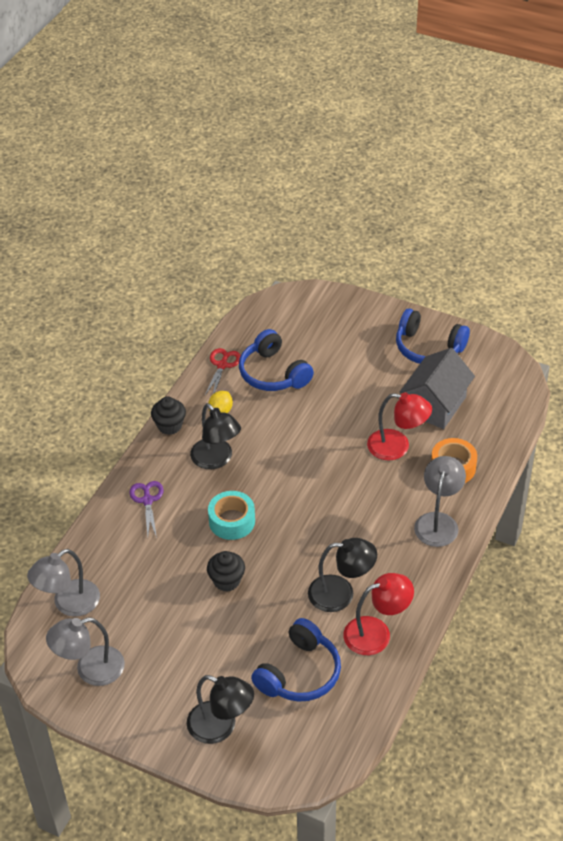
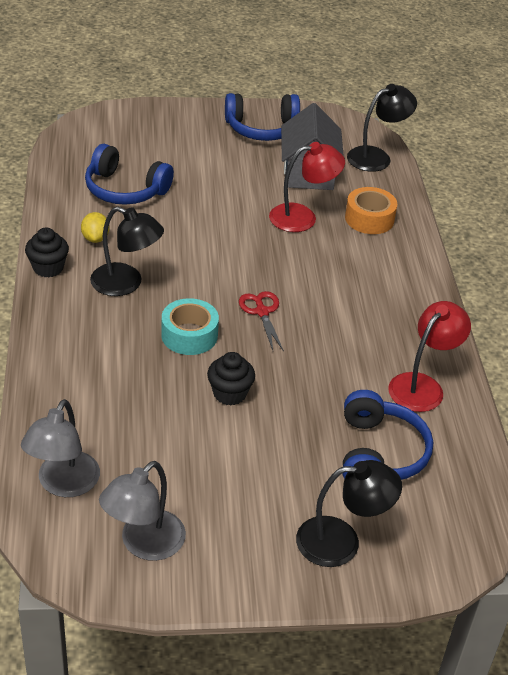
camera: 35 degrees left, 5 degrees down
purple scissors [130,481,164,538] -> none
red scissors [205,348,241,395] -> red scissors moved to [239,291,284,352]
black lamp [308,538,377,612] -> black lamp moved to [347,84,417,172]
grey lamp [414,456,466,547] -> none

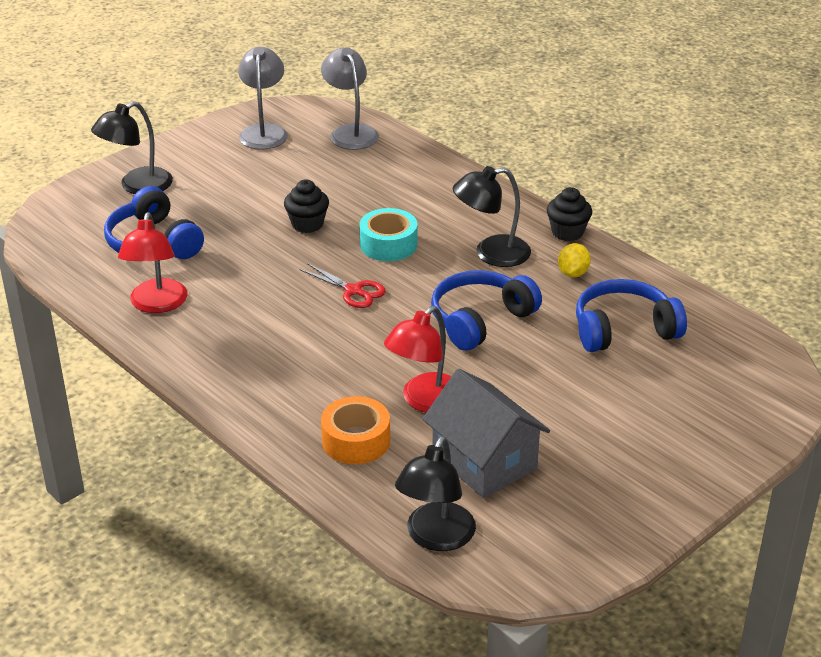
camera: 145 degrees right, 5 degrees down
yellow lemon [81,212,110,243] -> yellow lemon turned 60 degrees clockwise [558,243,591,277]
blue headphones [225,93,300,141] -> blue headphones moved to [431,270,542,351]

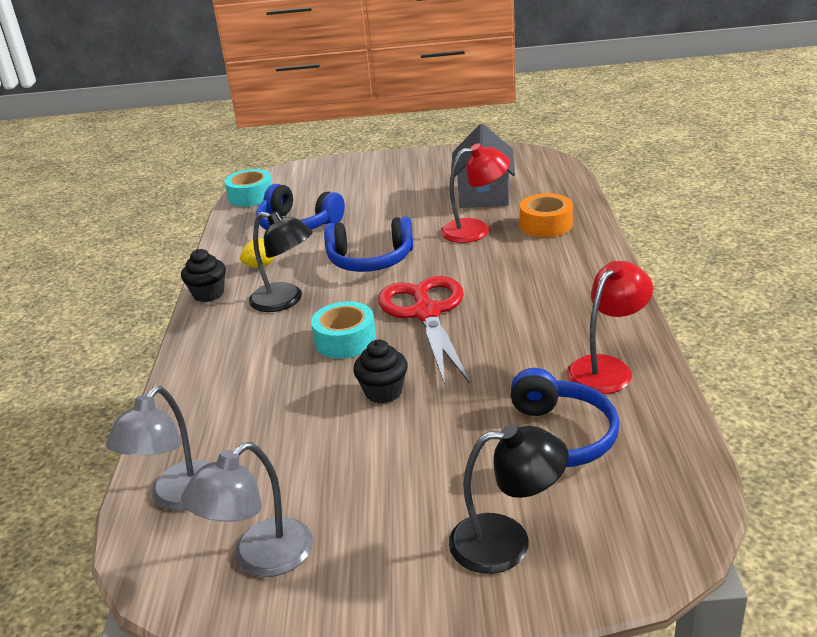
camera: 135 degrees left, 5 degrees down
red scissors [300,263,386,308] -> red scissors [378,276,470,385], size x1.96
black lamp [395,436,476,551] -> none
none -> turquoise tape [225,169,272,207]

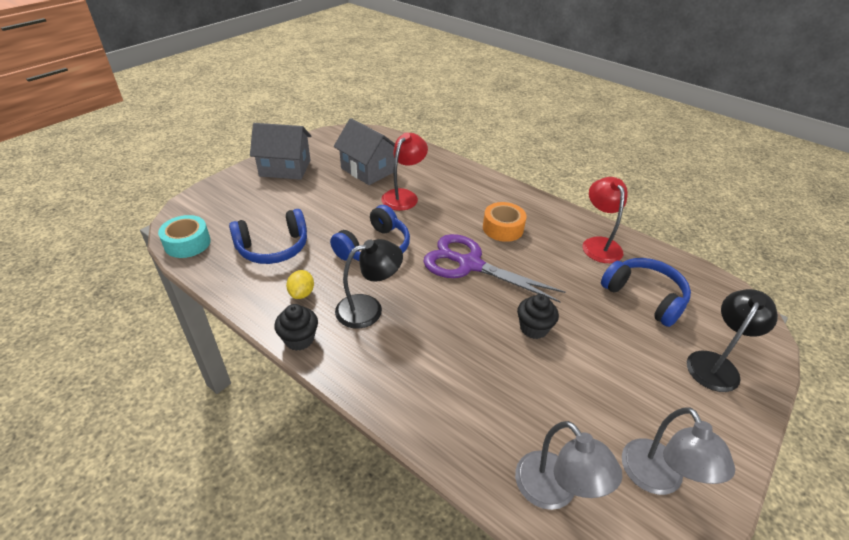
camera: 55 degrees left, 10 degrees up
turquoise tape [311,301,376,359] -> none
red scissors [378,276,470,385] -> purple scissors [423,234,565,303]
orange tape [520,193,573,237] -> orange tape moved to [483,202,526,242]
none -> grey house [250,123,311,180]

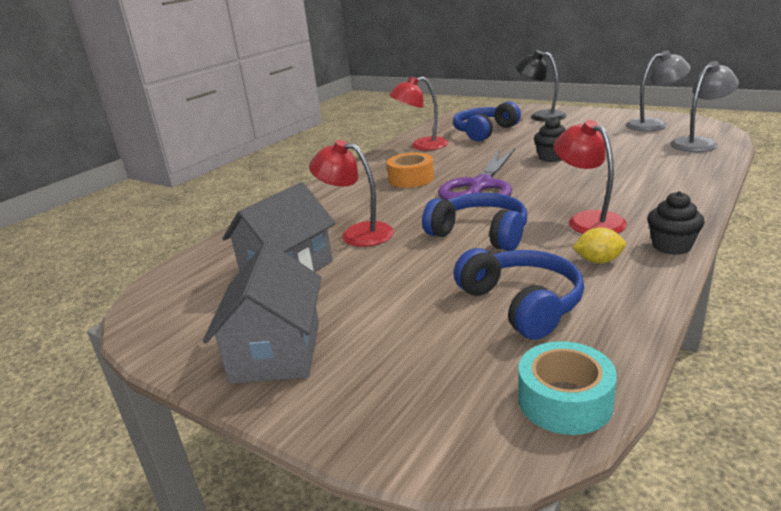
camera: 90 degrees left, 15 degrees down
black lamp [335,239,403,329] -> red lamp [554,120,627,234]

